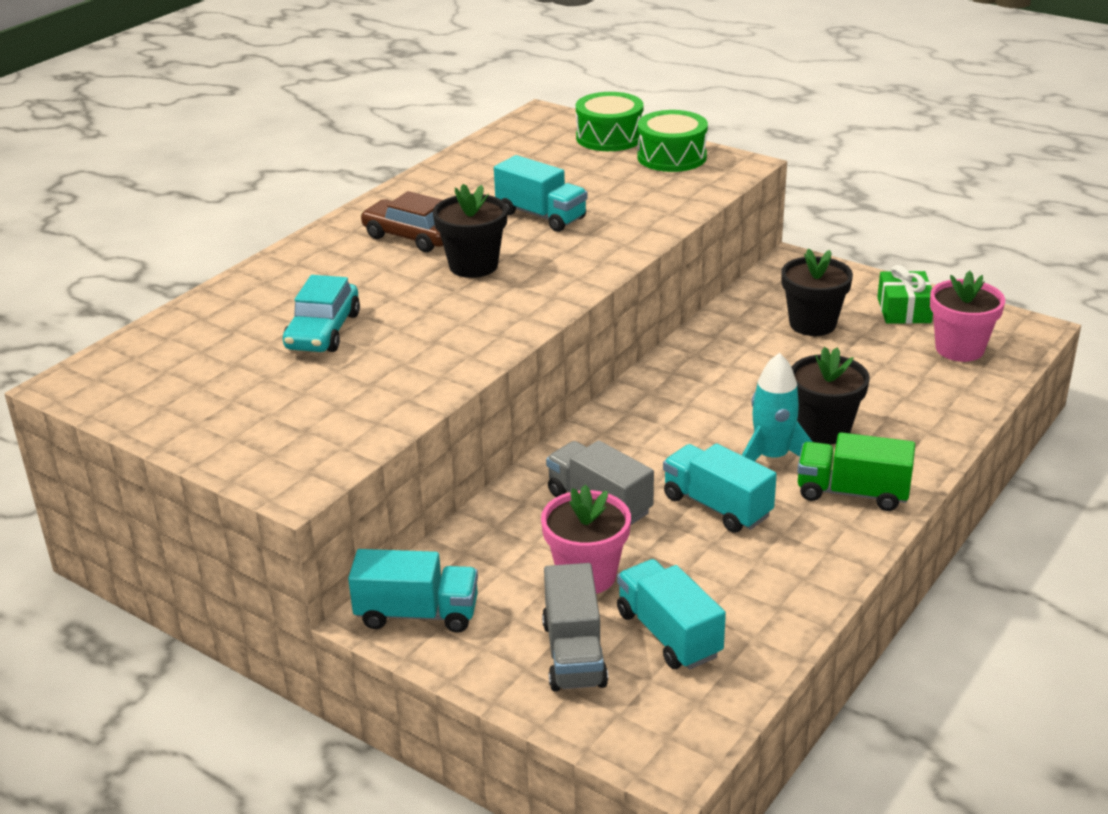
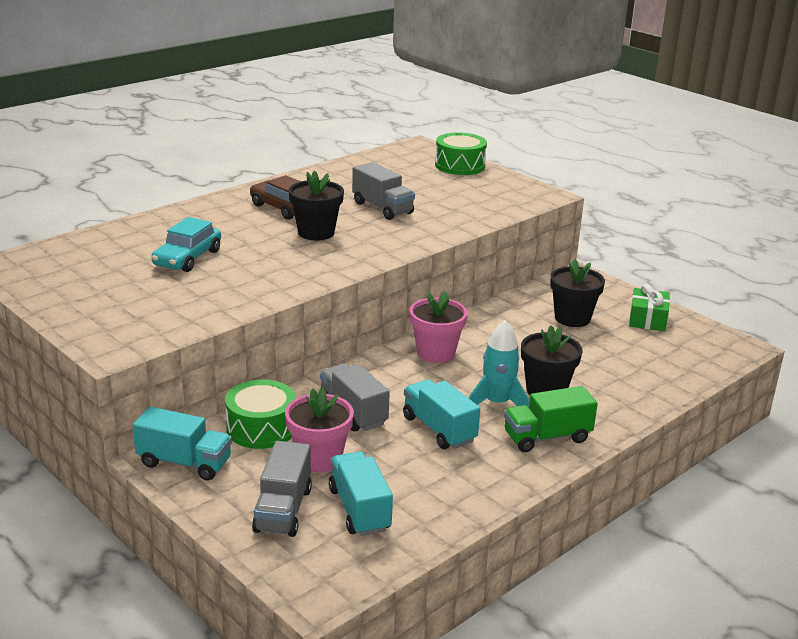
camera: 10 degrees right, 5 degrees down
turquoise truck [494,155,588,232] -> grey truck [352,162,415,220]
green drum [637,110,708,172] -> green drum moved to [225,379,296,449]
green truck [797,432,915,511] -> green truck turned 45 degrees counterclockwise [504,386,598,452]
pink flower pot [930,271,1005,362] -> pink flower pot moved to [410,291,468,363]

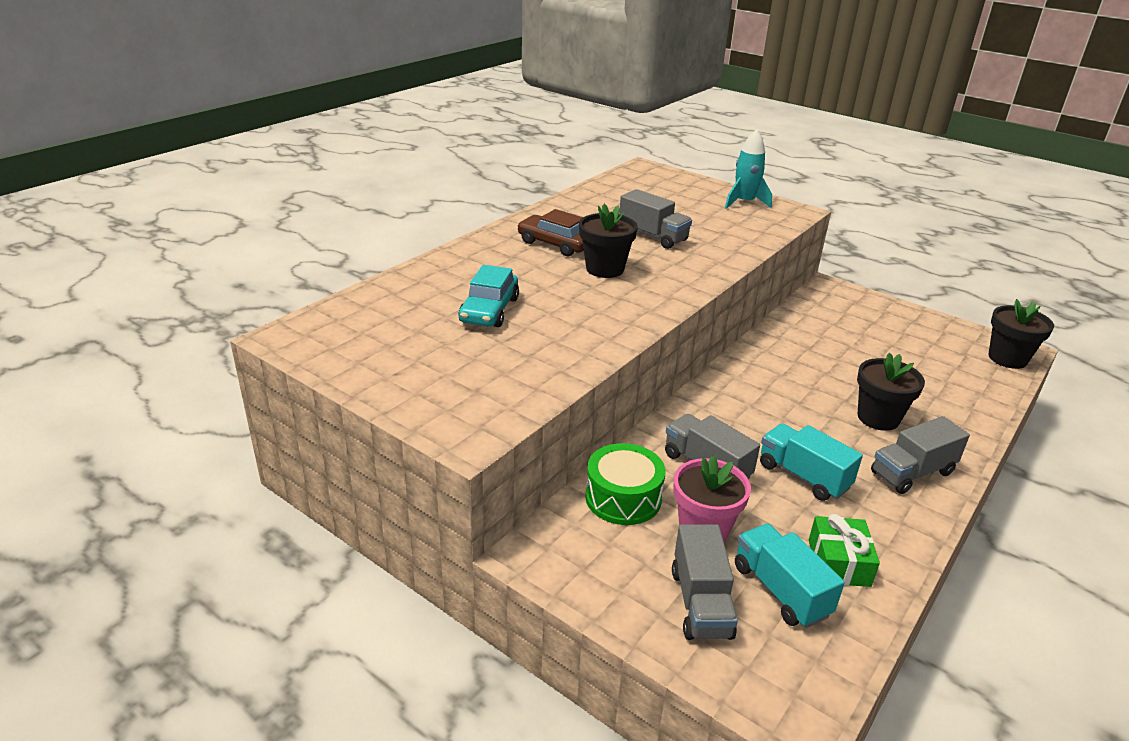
camera: 10 degrees left, 5 degrees up
turquoise truck [133,407,232,481] -> none
pink flower pot [410,291,468,363] -> none
green drum [435,132,487,175] -> none
turquoise rocket [469,320,529,407] -> turquoise rocket moved to [725,129,772,209]
green truck [504,386,598,452] -> grey truck [871,416,970,494]
black flower pot [550,259,605,327] -> black flower pot moved to [988,299,1054,369]
green gift [629,283,670,331] -> green gift moved to [809,514,880,587]

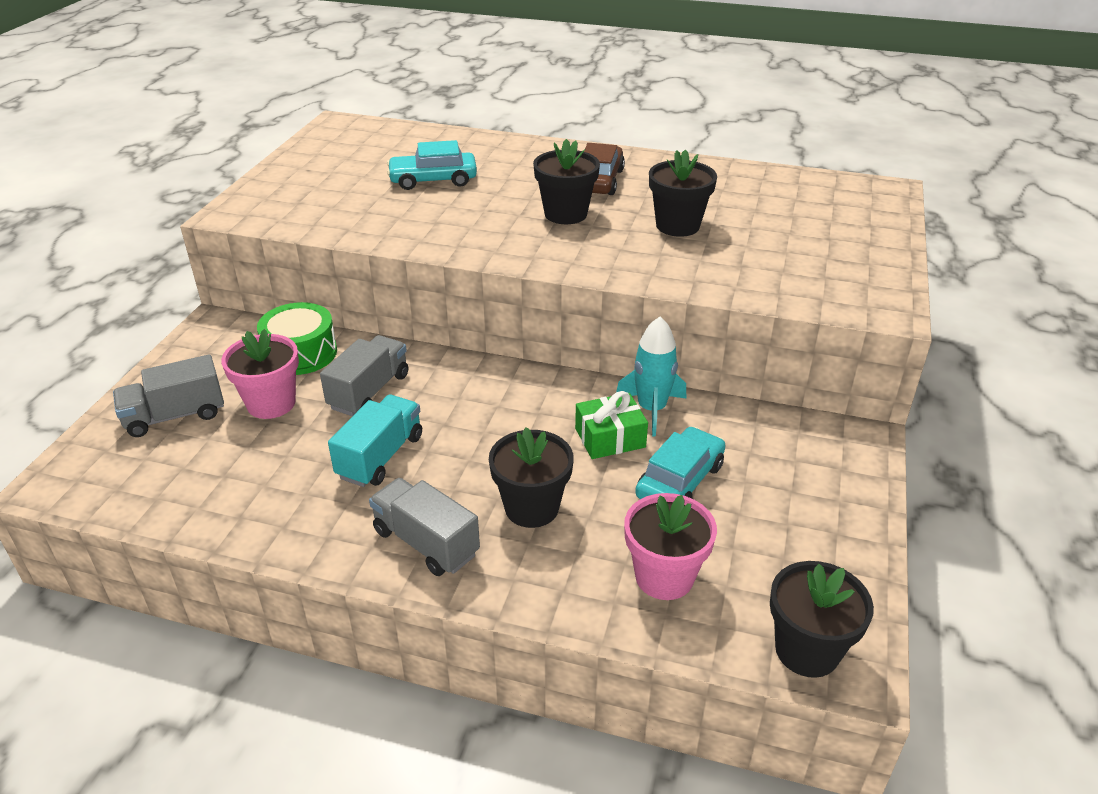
camera: 70 degrees right, 5 degrees up
grey truck [619,189,692,249] -> black flower pot [649,149,717,237]
turquoise rocket [725,129,772,209] -> turquoise rocket moved to [616,317,687,436]
turquoise truck [735,524,845,628] -> none
green gift [809,514,880,587] -> green gift moved to [575,391,648,459]
none -> pink flower pot [624,493,717,600]
none -> turquoise car [635,427,726,499]

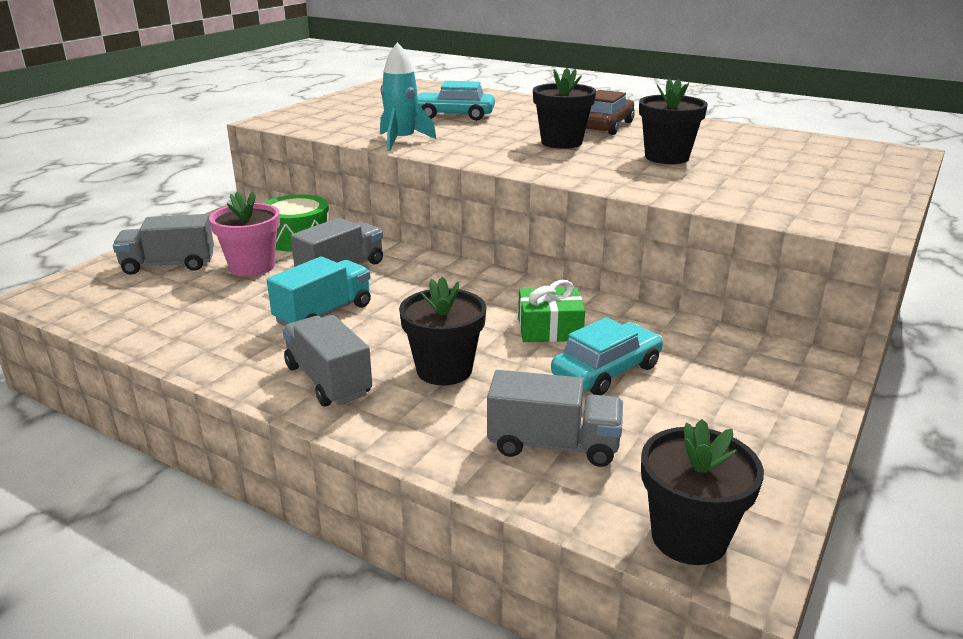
camera: 15 degrees right, 10 degrees down
turquoise rocket [616,317,687,436] -> turquoise rocket moved to [380,42,436,151]
pink flower pot [624,493,717,600] -> grey truck [487,370,623,467]

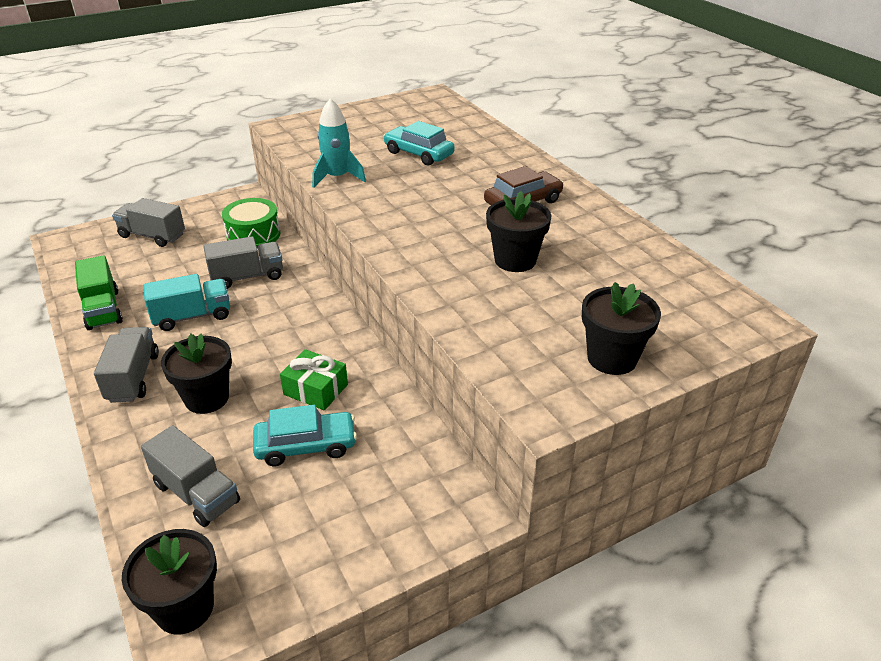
camera: 30 degrees right, 10 degrees up
pink flower pot [209,191,280,277] -> none
black flower pot [533,68,596,149] -> black flower pot moved to [582,282,661,375]
none -> green truck [75,255,123,330]

